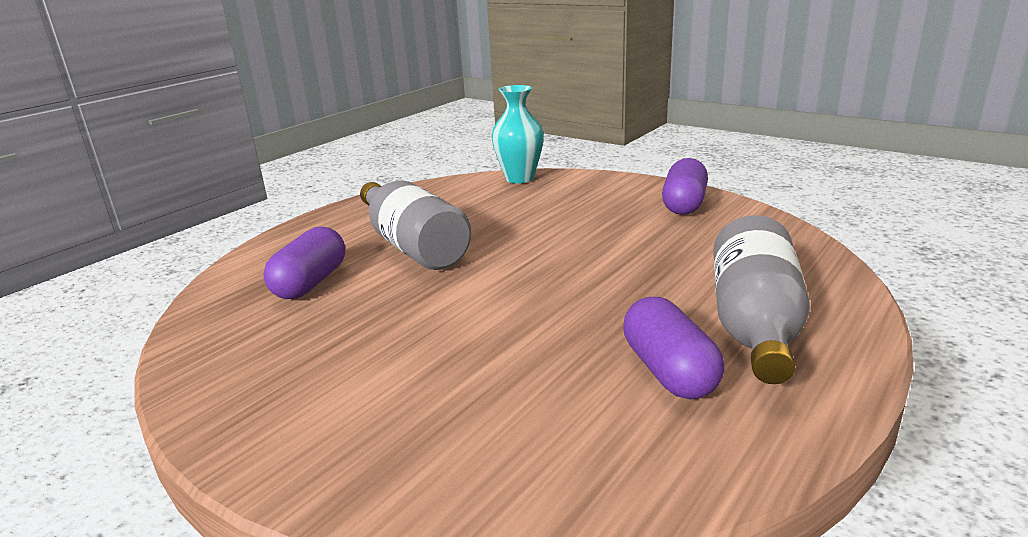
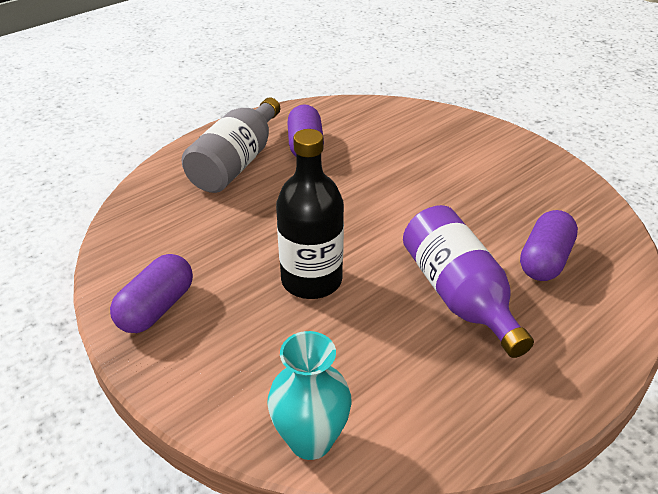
camera: 170 degrees left, 15 degrees up
grey bottle [360,181,471,270] -> purple bottle [403,205,534,358]
none -> black bottle [276,129,344,299]

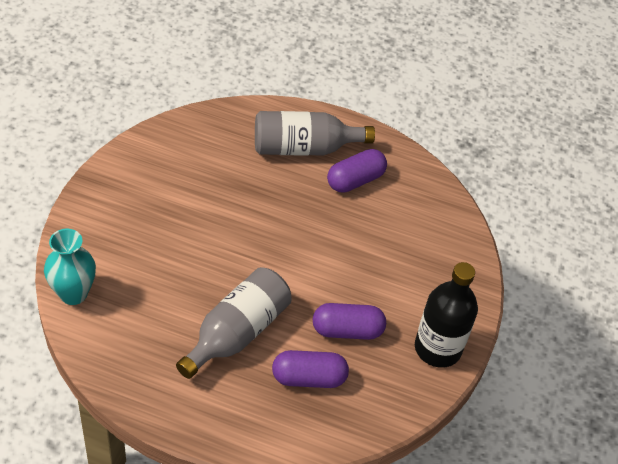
camera: 55 degrees right, 10 degrees up
purple capsule [110,254,193,333] -> purple capsule moved to [313,303,386,340]
black bottle [276,129,344,299] -> black bottle moved to [415,262,478,368]
purple bottle [403,205,534,358] -> grey bottle [176,267,292,379]

